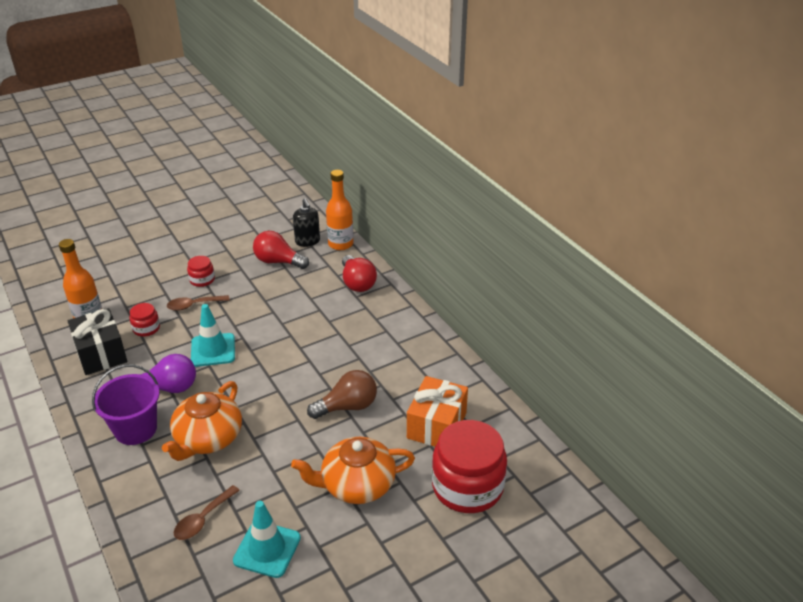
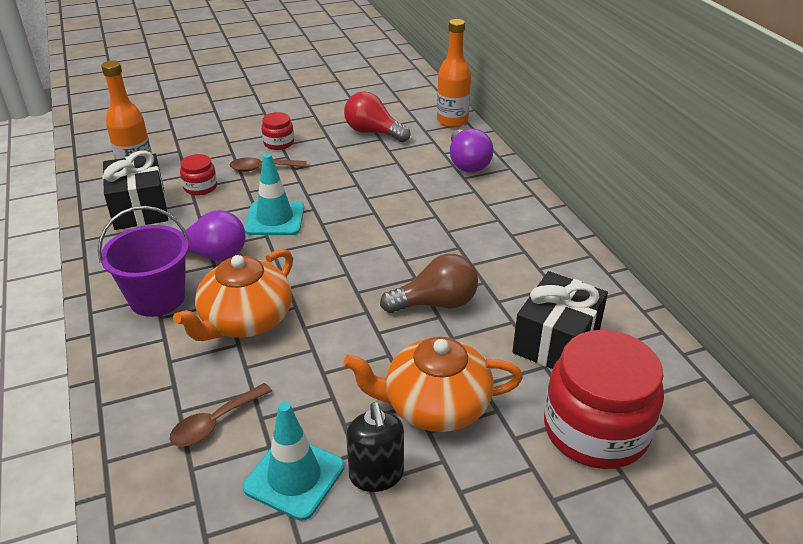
camera: 10 degrees right, 0 degrees up
black soap dispenser [293,198,320,247] -> black soap dispenser moved to [346,402,404,492]
red light bulb [342,255,377,292] -> purple light bulb [450,129,494,173]
orange gift [407,376,468,446] -> black gift [512,271,608,369]

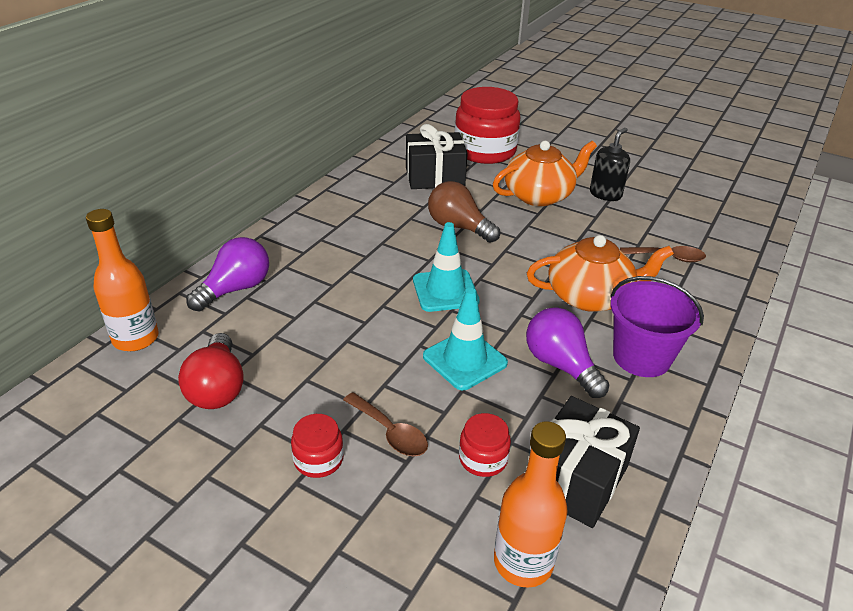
camera: 130 degrees left, 0 degrees up
turquoise traffic cone [243,402,344,521] -> turquoise traffic cone moved to [413,222,480,312]
orange teapot [343,337,523,432] -> orange teapot turned 75 degrees counterclockwise [493,141,597,206]

